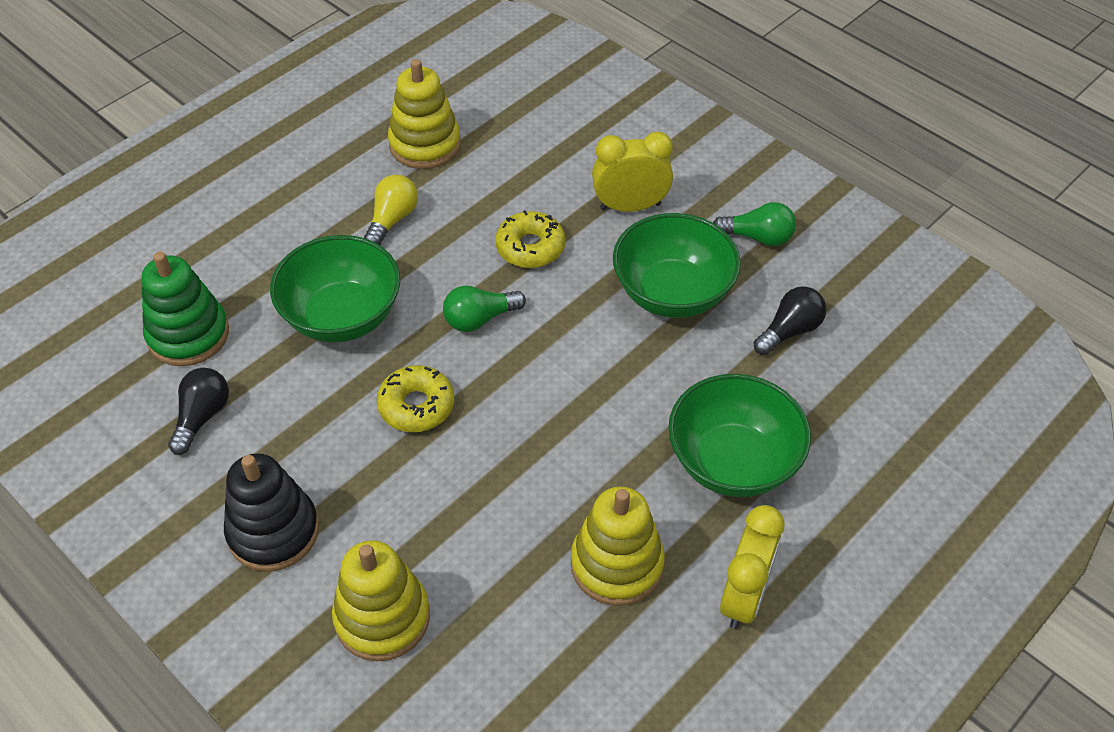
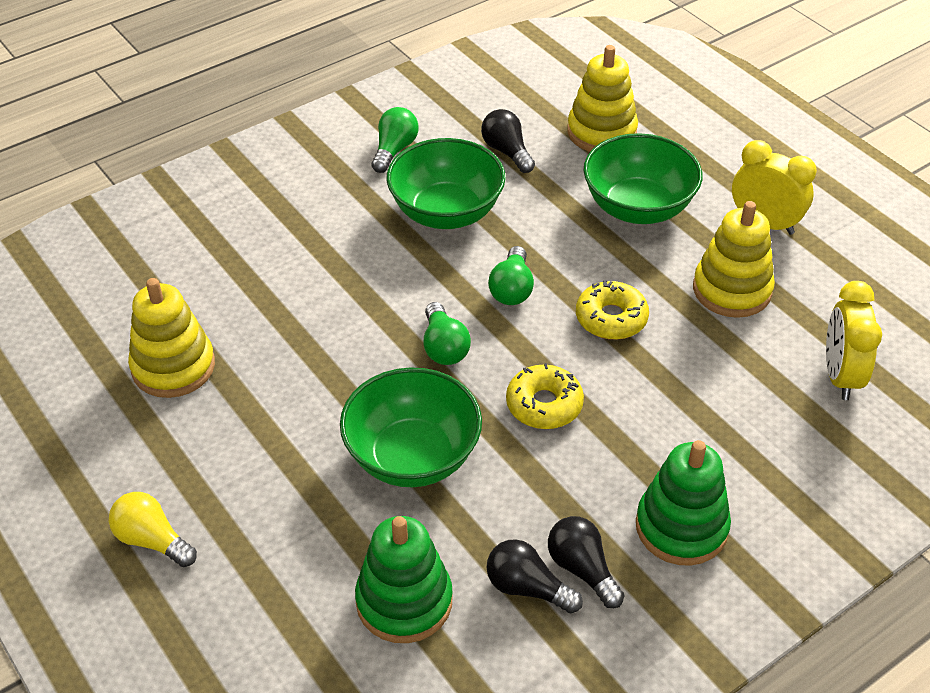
camera: 80 degrees left, 5 degrees down
black stacking toy [224,453,319,572] -> green stacking toy [636,440,731,566]
yellow stacking toy [332,540,430,661] -> yellow stacking toy moved to [567,45,638,152]
yellow light bulb [364,175,418,245] -> yellow light bulb moved to [109,492,197,567]
yellow donut [495,210,565,268] -> yellow donut moved to [576,280,649,340]
yellow clock [592,131,673,212] -> yellow clock moved to [826,281,882,400]
none -> green light bulb [488,246,534,305]
none -> black light bulb [548,516,624,608]

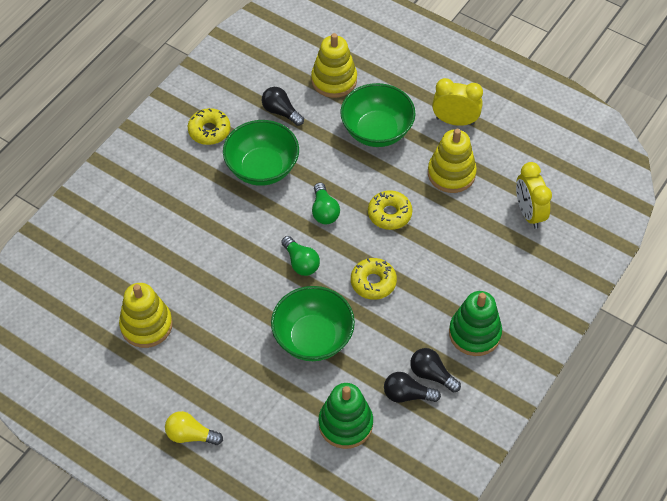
camera: 20 degrees left, 10 degrees up
green light bulb [372,107,419,173] -> yellow donut [188,108,231,145]

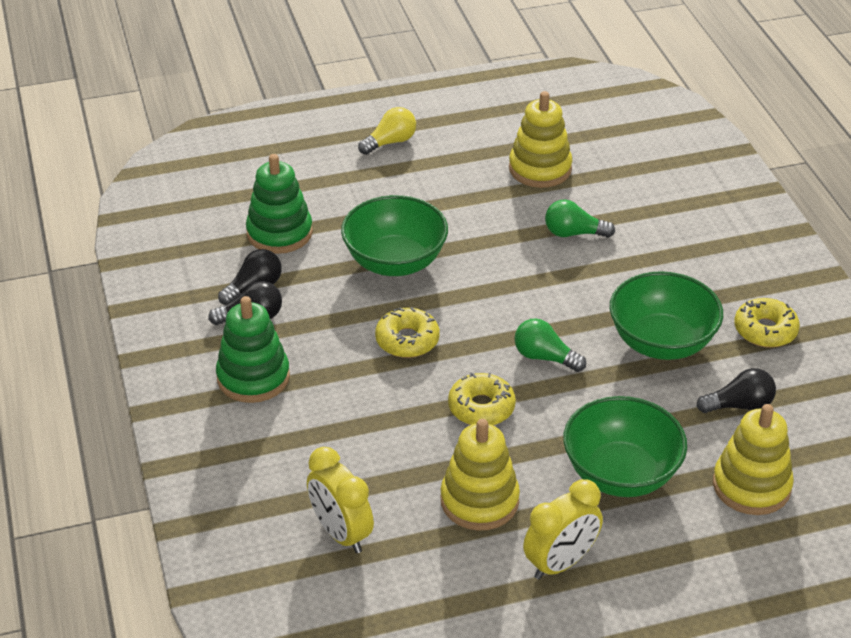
camera: 130 degrees right, 15 degrees down
green light bulb [281,236,320,276] -> green light bulb moved to [545,199,615,238]
yellow clock [516,162,552,229] -> yellow clock turned 150 degrees counterclockwise [307,447,374,553]

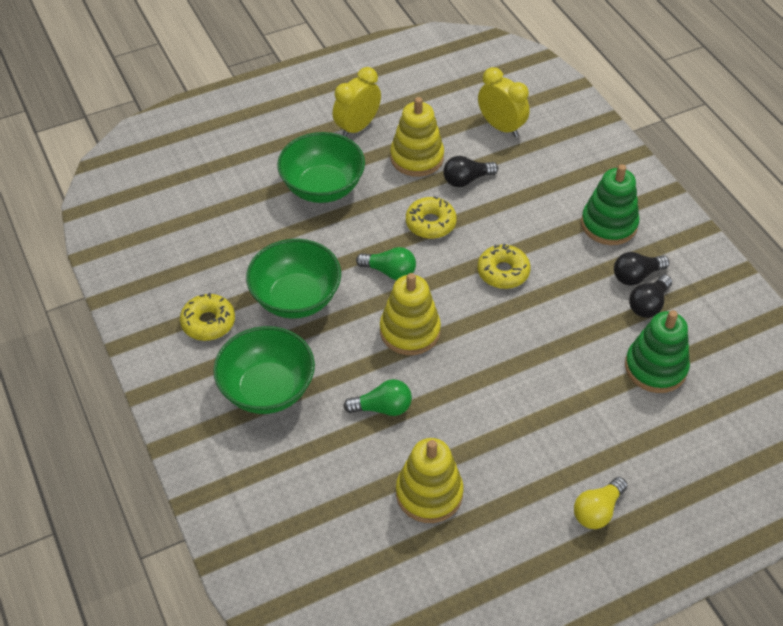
camera: 170 degrees right, 10 degrees up
green bowl [341,195,448,276] -> green bowl moved to [213,326,315,414]
black light bulb [697,368,776,413] -> black light bulb moved to [443,156,498,187]
yellow stacking toy [713,404,794,515] -> yellow stacking toy moved to [380,273,441,355]

